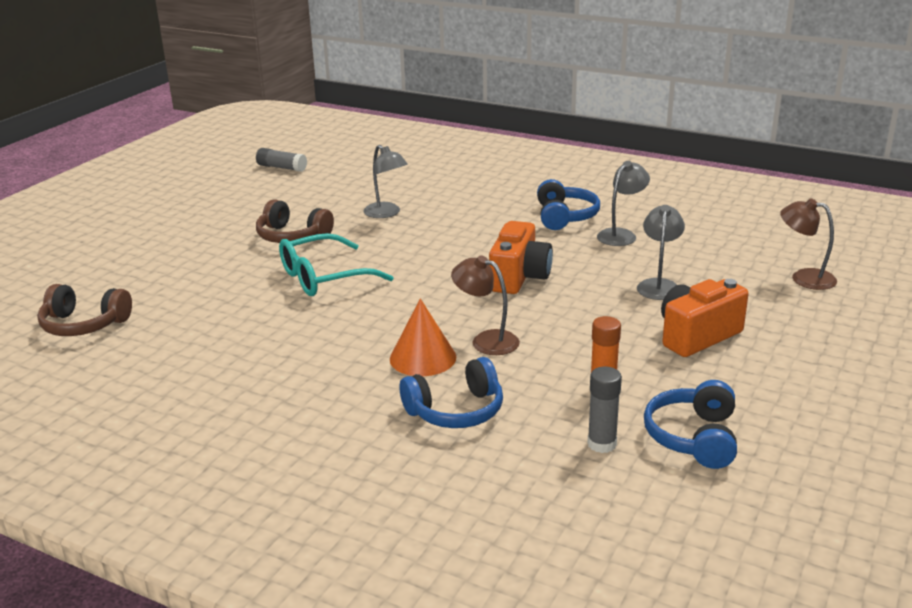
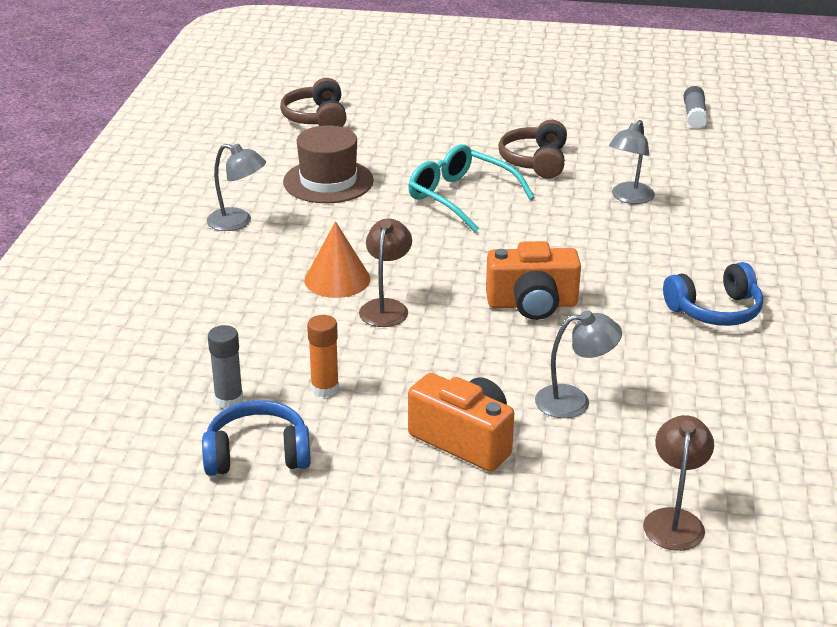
camera: 70 degrees right, 5 degrees up
blue headphones [400,357,503,428] -> none
grey lamp [597,161,650,246] -> grey lamp moved to [207,144,266,231]
none -> brown hat [283,125,374,203]

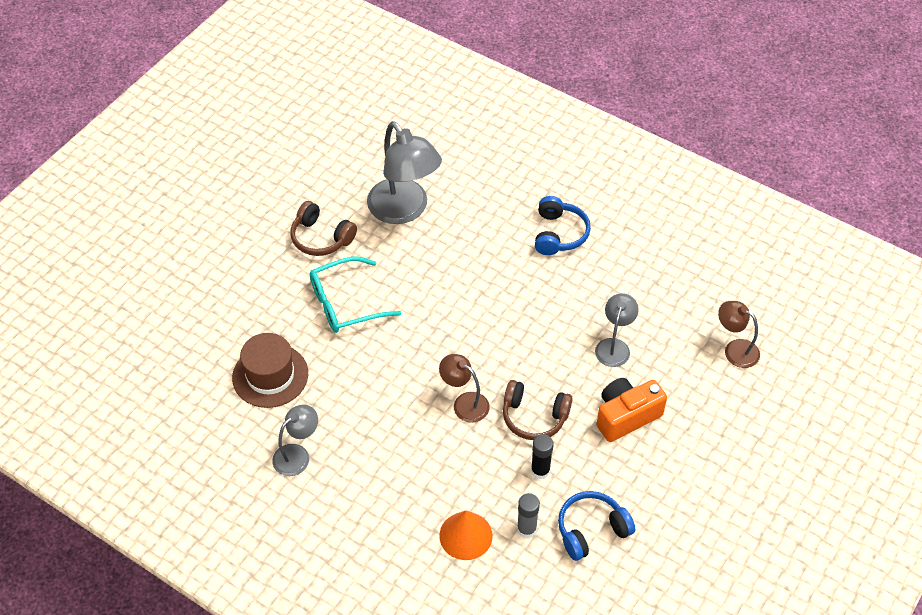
camera: 65 degrees left, 20 degrees up
blue headphones [202,400,311,476] -> blue headphones turned 45 degrees clockwise [558,491,635,561]
brown headphones [280,78,347,127] -> brown headphones moved to [503,380,573,440]
orange cone [305,221,370,298] -> orange cone moved to [439,510,493,560]
orange glue stick [307,315,339,398] -> black glue stick [531,434,554,480]
orange camera [486,241,581,320] -> none
grey lamp [609,120,655,204] -> grey lamp [367,121,442,224], size x1.88
grey glue stick [684,86,708,129] -> none

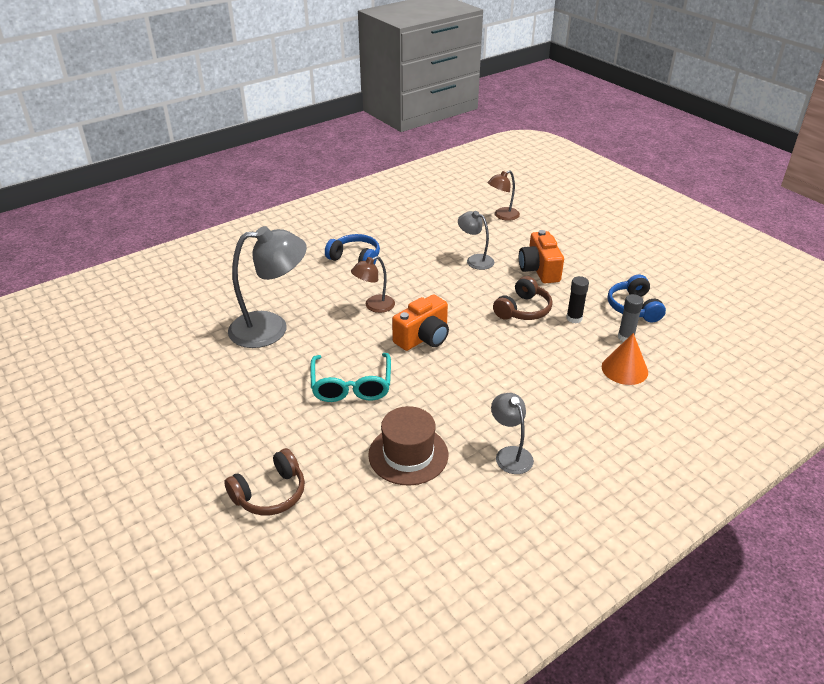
camera: 70 degrees left, 15 degrees down
brown headphones [291,201,357,256] -> brown headphones moved to [224,448,305,515]
brown lamp [439,354,490,422] -> brown lamp moved to [351,256,395,313]
none -> orange camera [392,295,449,351]

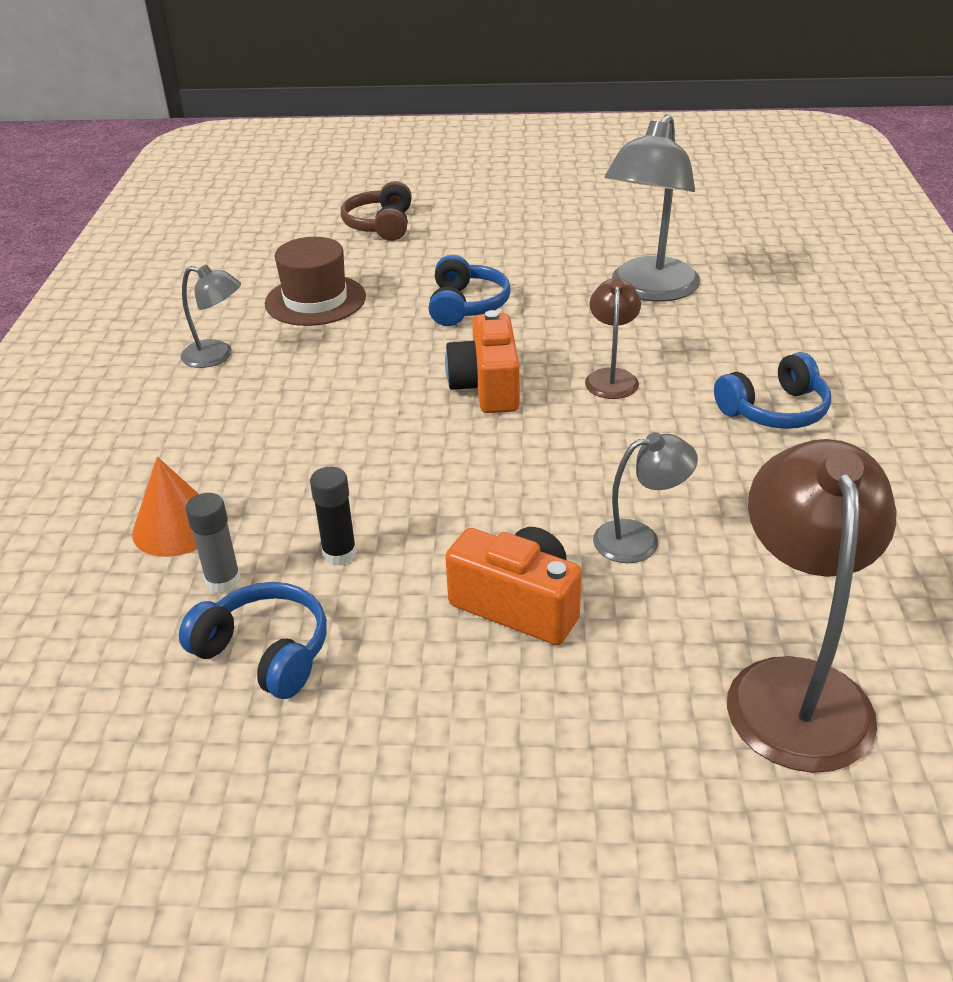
camera: 130 degrees right, 0 degrees up
turquoise glasses [310,353,391,402] -> blue headphones [429,255,511,326]
brown lamp [488,170,520,221] -> brown lamp [727,439,896,773], size x1.88
brown headphones [493,276,553,320] -> none

